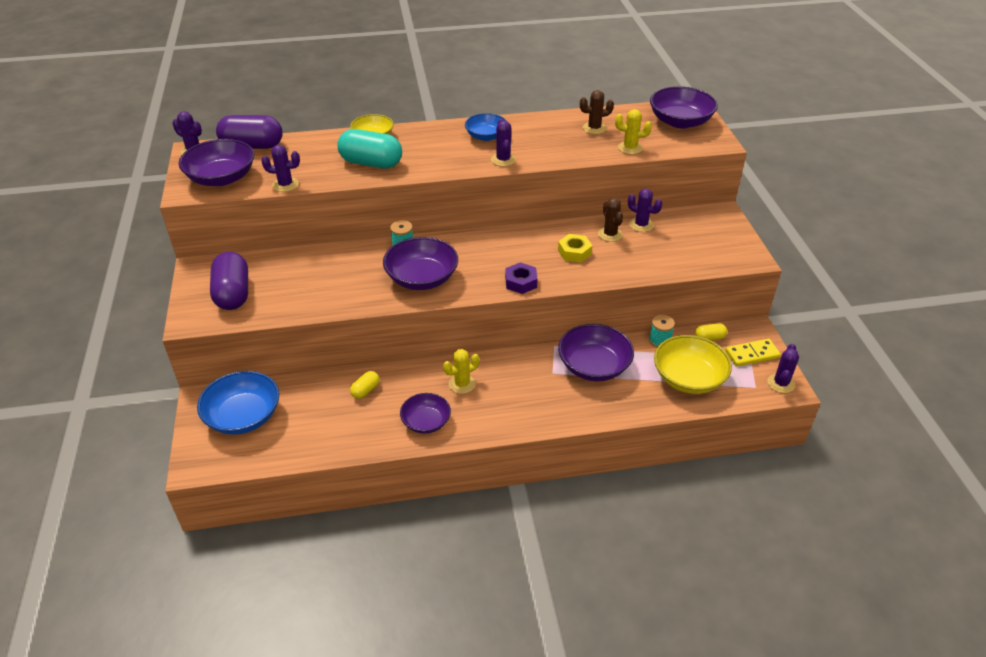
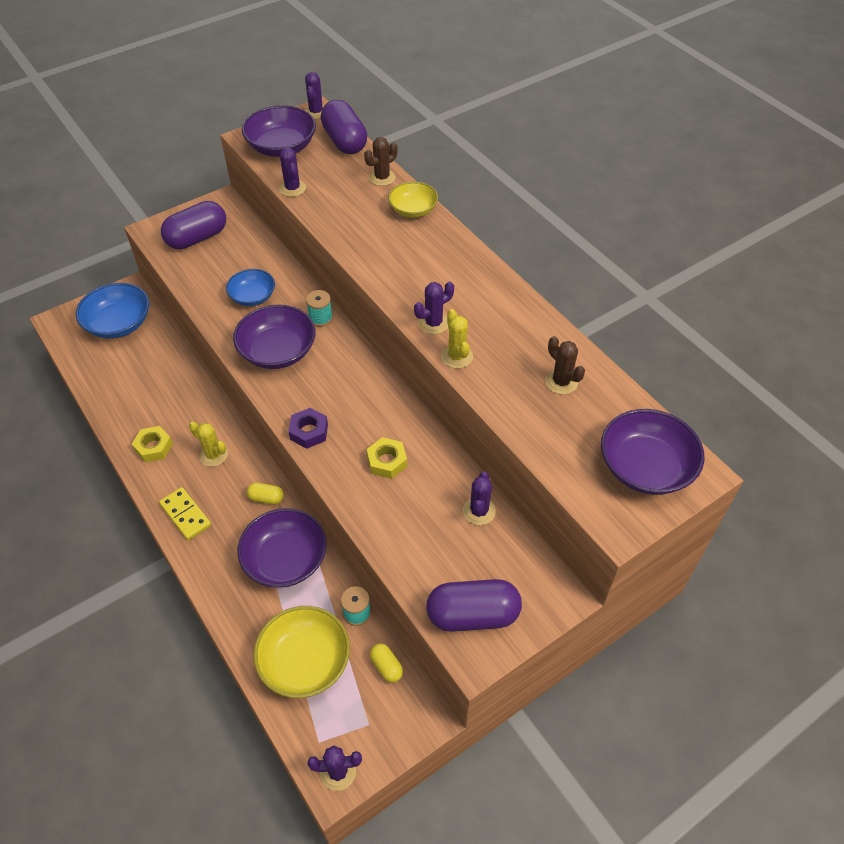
camera: 65 degrees right, 10 degrees up
turquoise capsule [337,129,402,168] -> none
yellow capsule [350,371,380,399] -> yellow capsule moved to [247,483,284,505]
purple bowl [400,393,451,434] -> yellow nut [132,426,173,463]
blue bowl [465,113,506,141] -> blue bowl moved to [226,269,275,306]
brown cactus [598,198,623,242] -> brown cactus moved to [364,137,397,186]
yellow cactus [615,109,652,154] -> yellow cactus moved to [441,309,473,369]
yellow domino [726,339,781,367] -> yellow domino moved to [159,487,211,540]
none -> purple capsule [426,579,522,632]

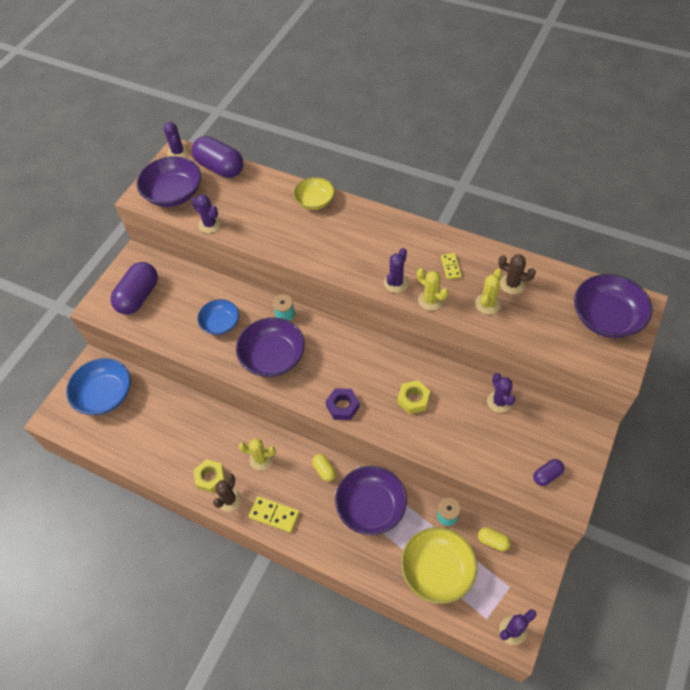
camera: 25 degrees left, 5 degrees up
yellow capsule [247,483,284,505] -> yellow capsule turned 75 degrees clockwise [312,454,336,482]
brown cactus [364,137,397,186] -> brown cactus moved to [213,474,242,512]
purple capsule [426,579,522,632] -> purple capsule [533,459,564,486], size x0.48
none -> yellow domino [441,253,462,280]
none -> yellow cactus [475,269,502,314]

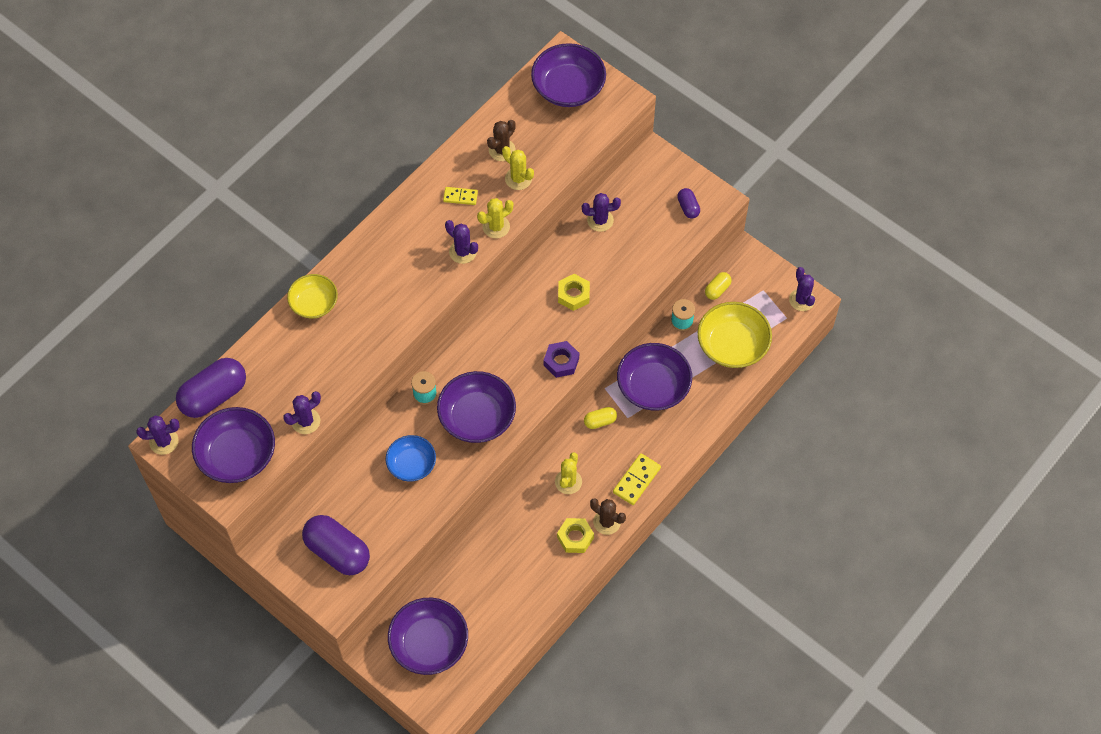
camera: 80 degrees left, 5 degrees up
blue bowl [66,358,131,415] -> purple bowl [388,598,468,675]

